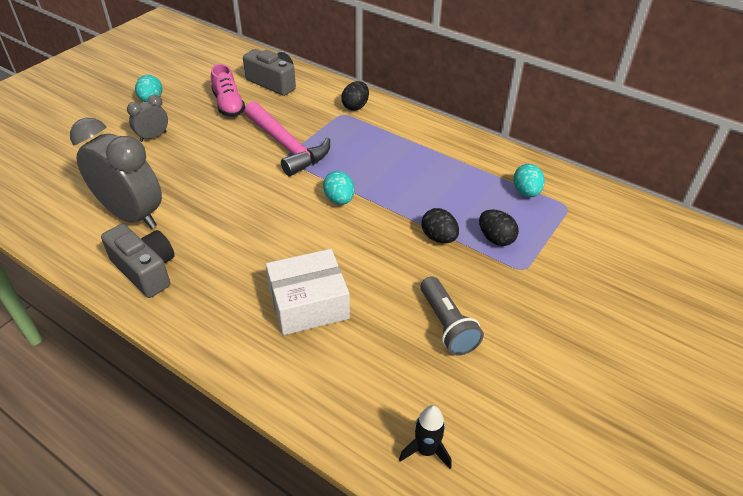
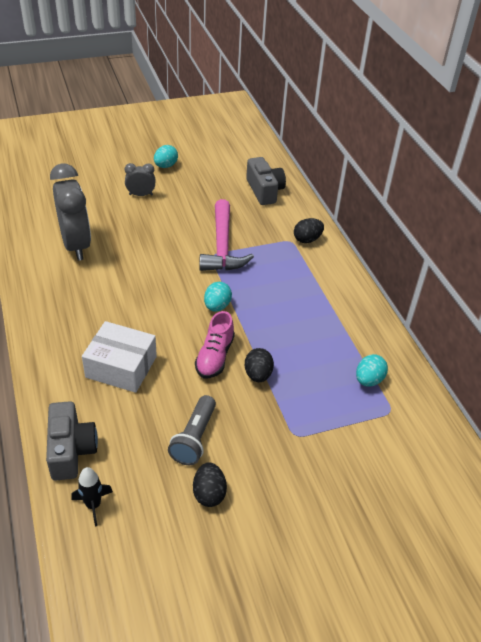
camera: 35 degrees right, 0 degrees up
grey camera [101,224,175,298] -> grey camera moved to [46,401,98,481]
pink shoe [211,64,245,117] -> pink shoe moved to [195,311,235,378]
black egg [479,209,519,246] -> black egg moved to [193,462,227,507]

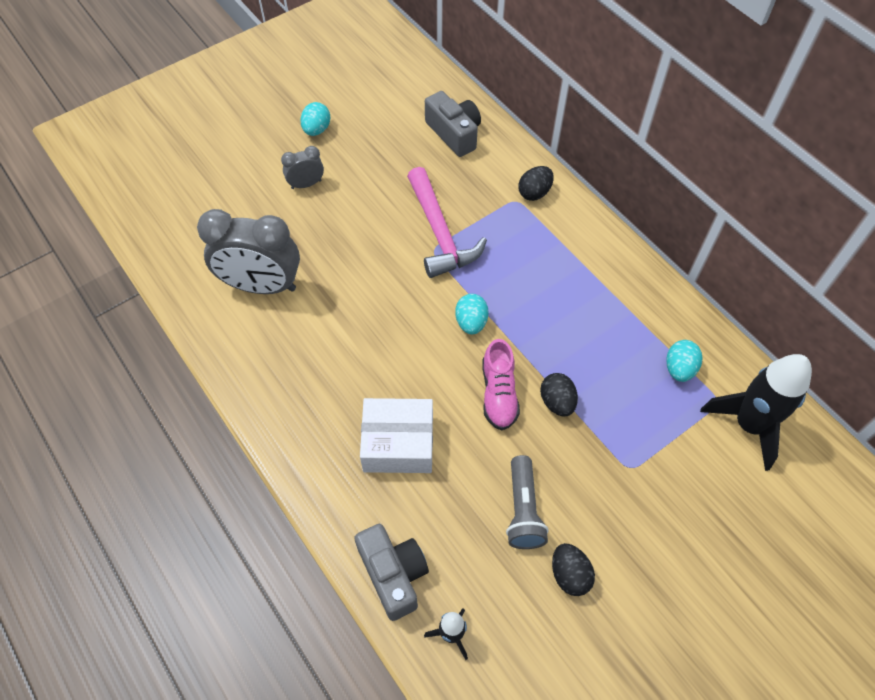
camera: 15 degrees left, 15 degrees up
grey clock [50,163,91,261] -> grey clock turned 135 degrees clockwise [197,209,300,294]
none -> black rocket [700,354,812,471]

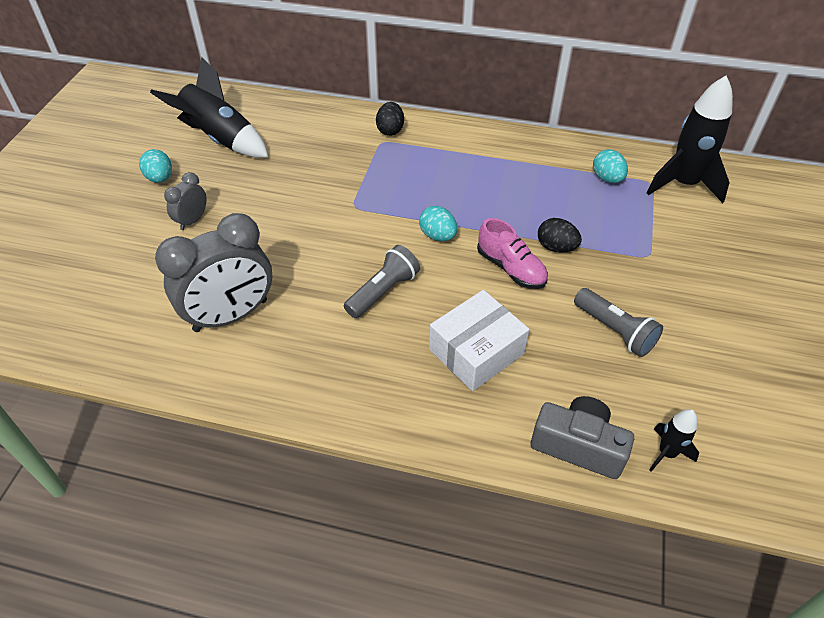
camera: 40 degrees left, 10 degrees down
pink hammer [407,167,487,278] -> none
grey camera [425,91,481,157] -> none
black egg [552,543,595,596] -> none
none -> black rocket [150,57,268,158]
none -> grey flashlight [344,245,420,318]

